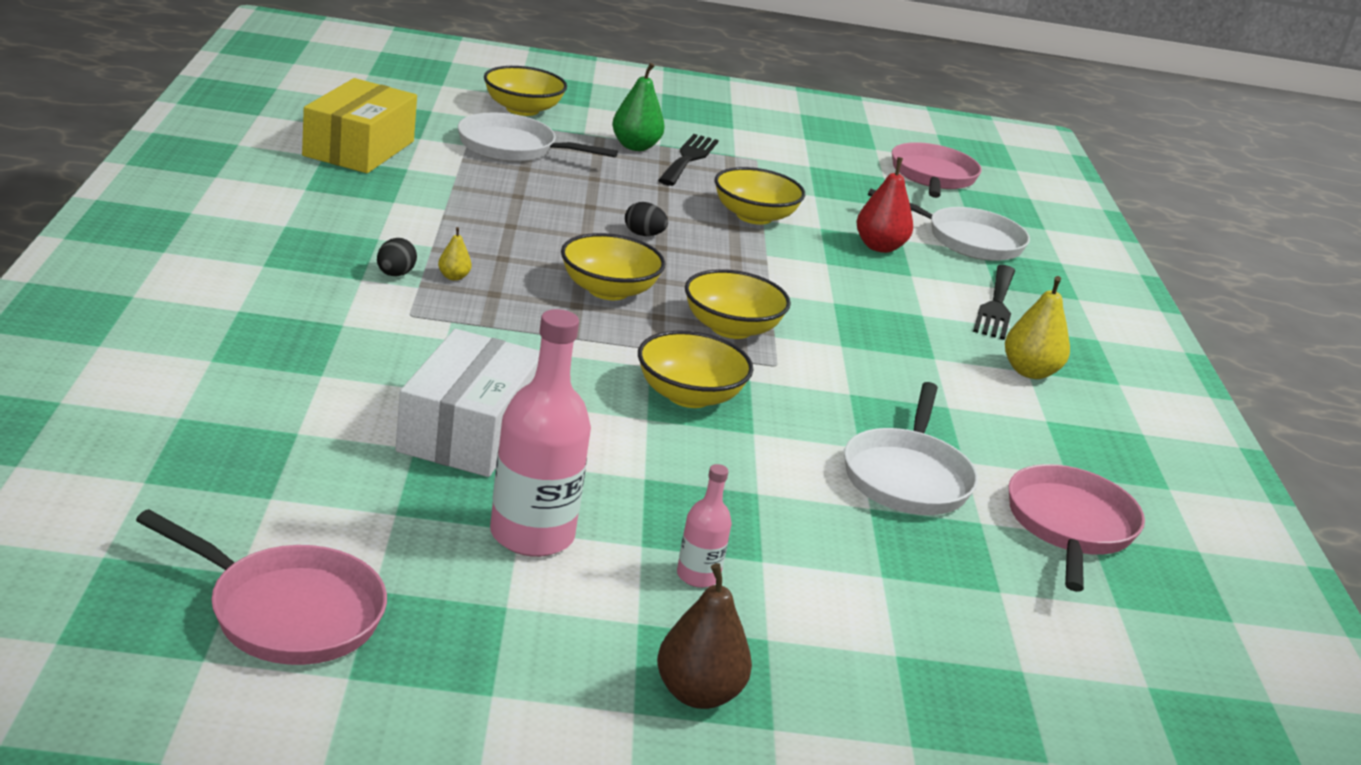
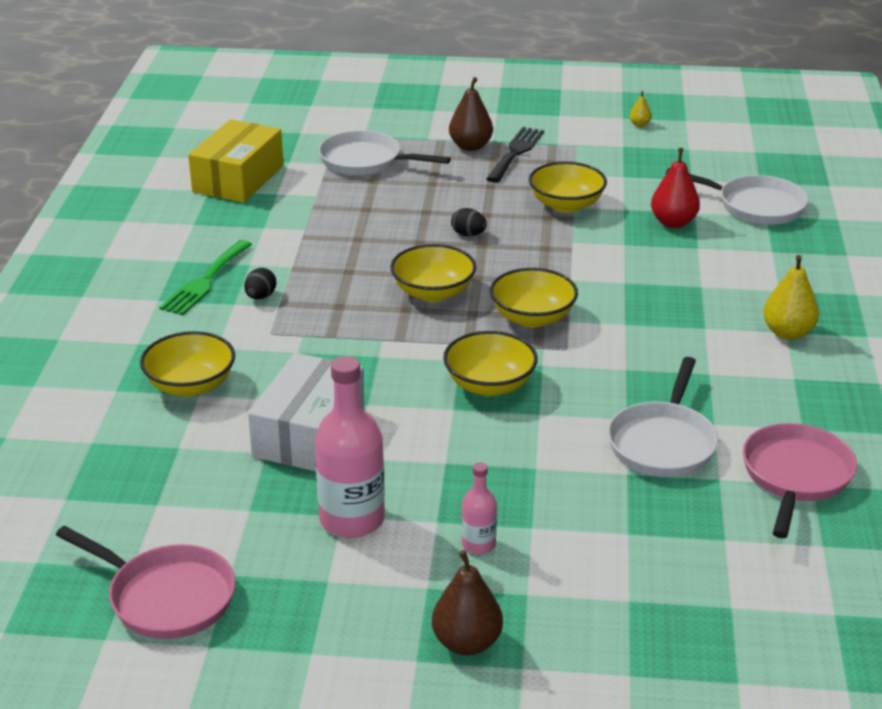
camera: 10 degrees right, 5 degrees up
yellow pear [438,227,472,281] -> yellow pear moved to [629,91,652,127]
yellow bowl [484,66,567,116] -> yellow bowl moved to [140,331,235,397]
green pear [612,63,665,151] -> brown pear [449,77,493,151]
pink pan [892,142,982,198] -> none
black fork [973,265,1015,340] -> none
none -> green fork [159,240,252,315]

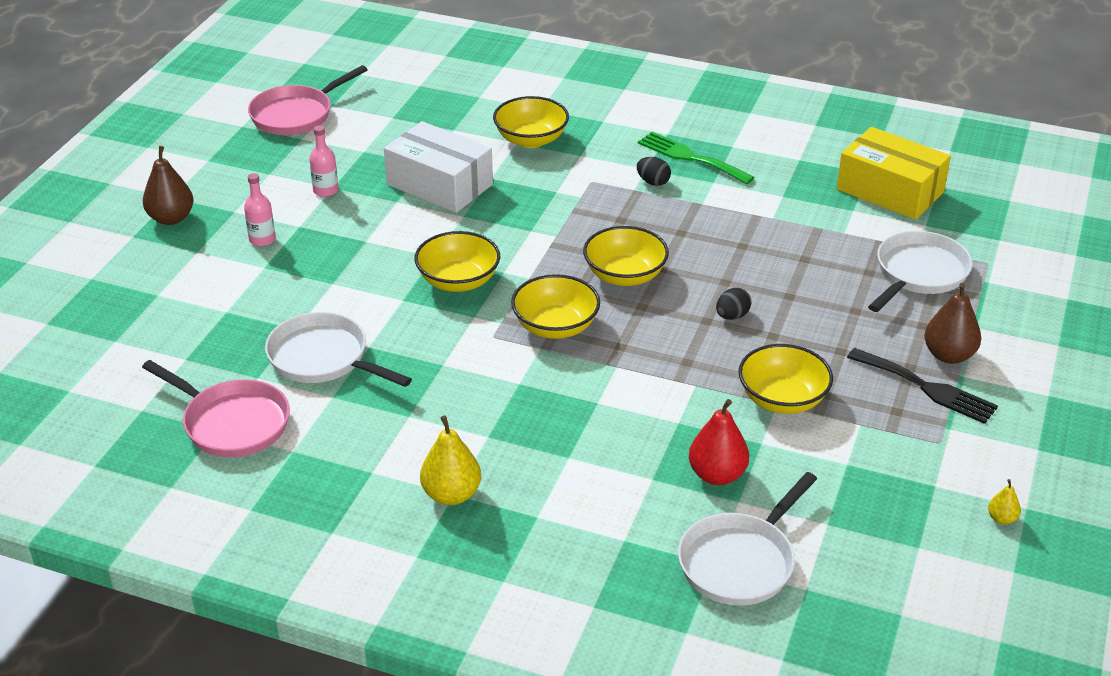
camera: 105 degrees right, 5 degrees up
pink bottle [315,356,385,538] -> pink bottle [309,125,338,197], size x0.51

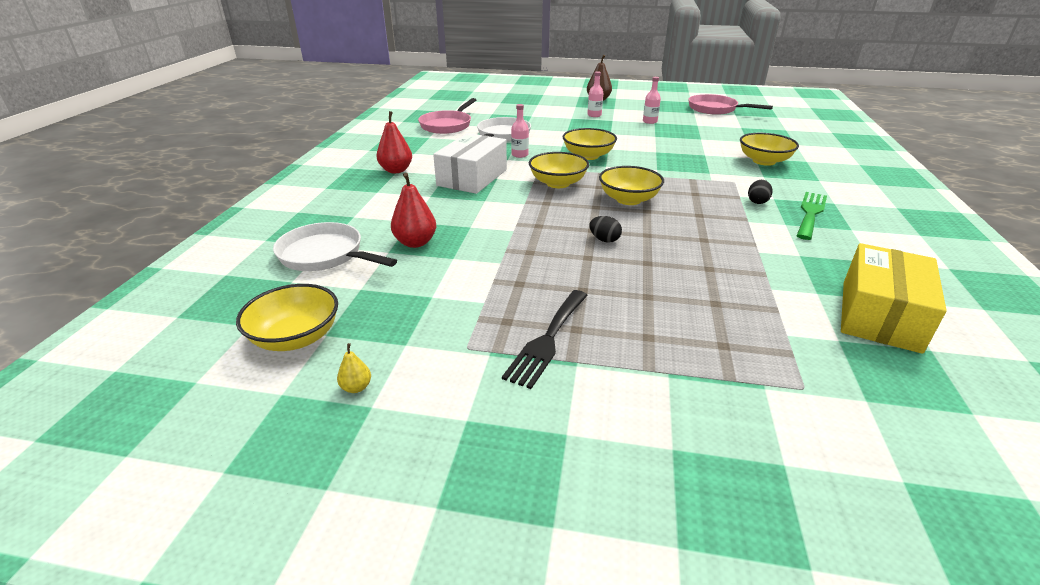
camera: 80 degrees right, 5 degrees down
white box [384,121,493,213] -> white box moved to [433,133,507,194]
yellow pear [420,415,481,505] -> red pear [376,111,412,173]
yellow bowl [738,344,833,414] -> yellow bowl moved to [236,284,338,351]
white pan [868,231,973,312] -> none
brown pear [924,283,981,364] -> none
none -> pink bottle [511,104,529,158]

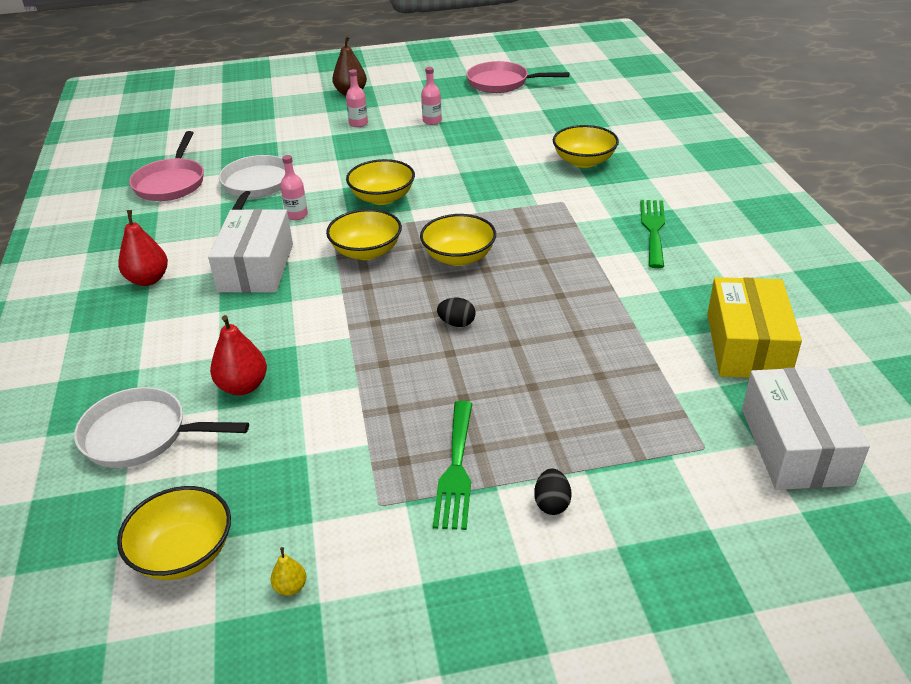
camera: 20 degrees left, 5 degrees up
black fork [502,290,588,389] -> green fork [433,401,473,530]
black egg [748,180,773,204] -> black egg moved to [534,469,572,515]
none -> white box [742,367,870,490]

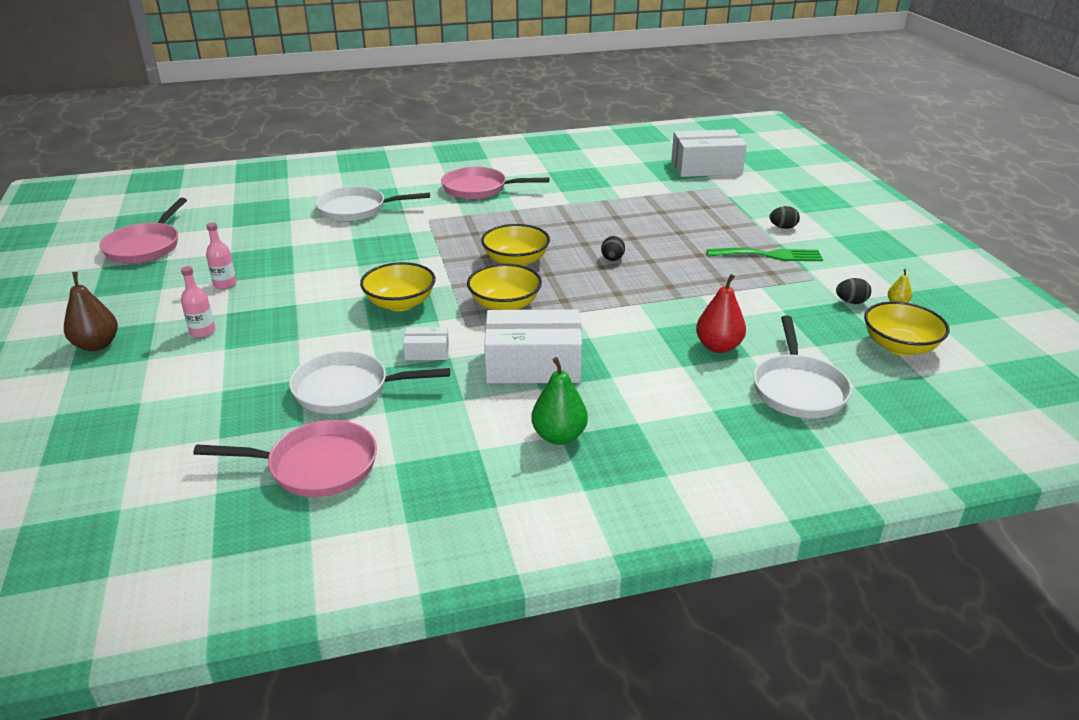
camera: 95 degrees left, 5 degrees down
red pear [118,210,168,286] -> green pear [531,357,588,445]
pink bottle [280,155,308,220] -> white box [403,327,449,360]
yellow bowl [553,125,619,168] -> white pan [315,186,430,222]
green fork [640,200,665,268] -> pink pan [441,167,550,200]
yellow box [707,277,802,378] -> none
none -> black egg [836,278,871,304]

